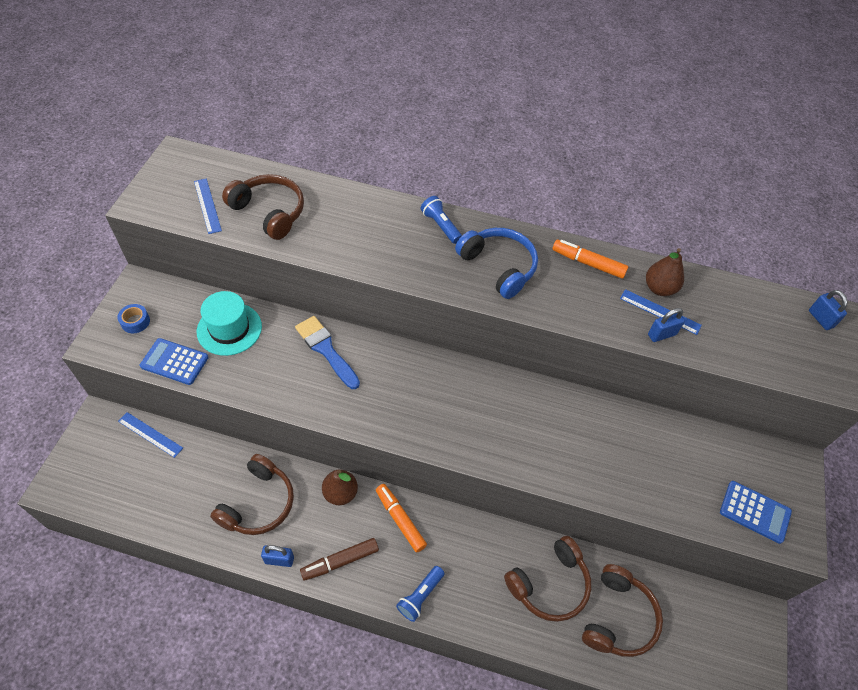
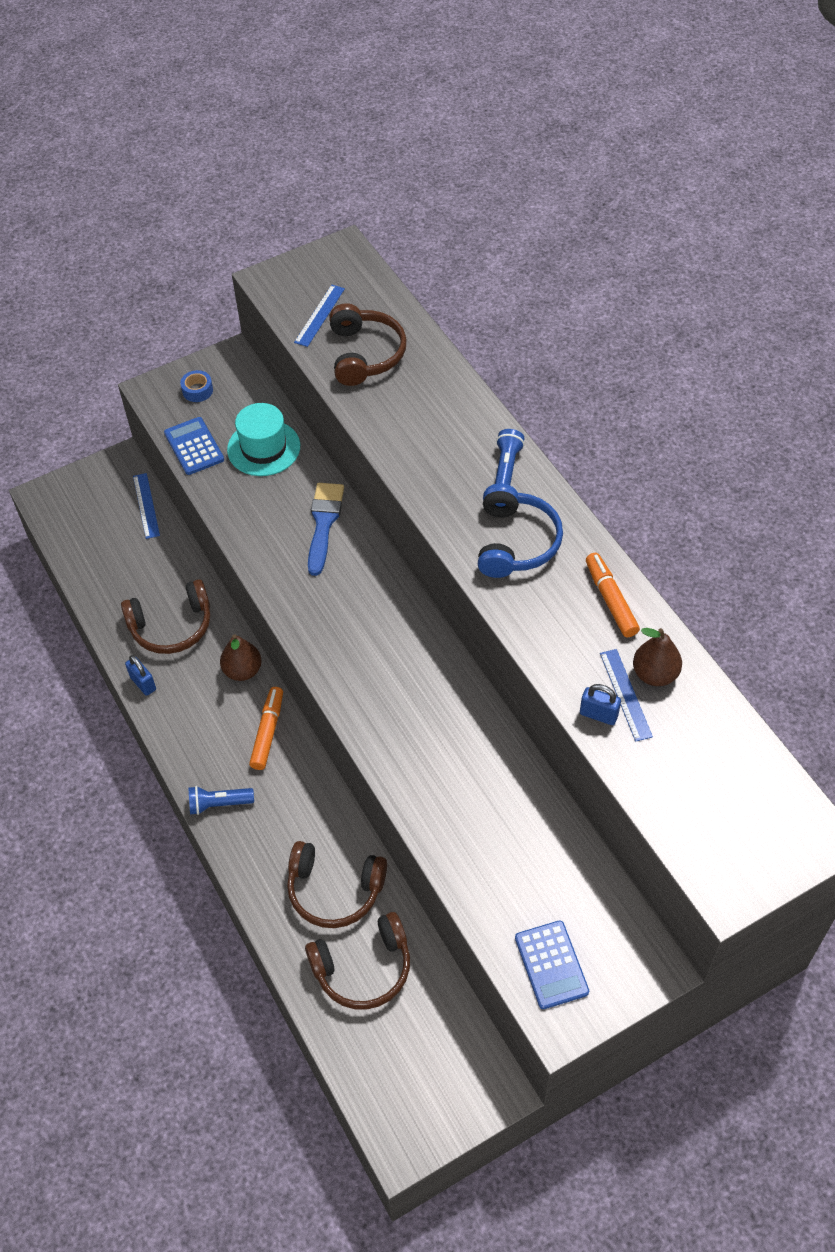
camera: 50 degrees right, 0 degrees up
brown marker [300,538,379,581] -> none
blue padlock [809,290,848,330] -> none

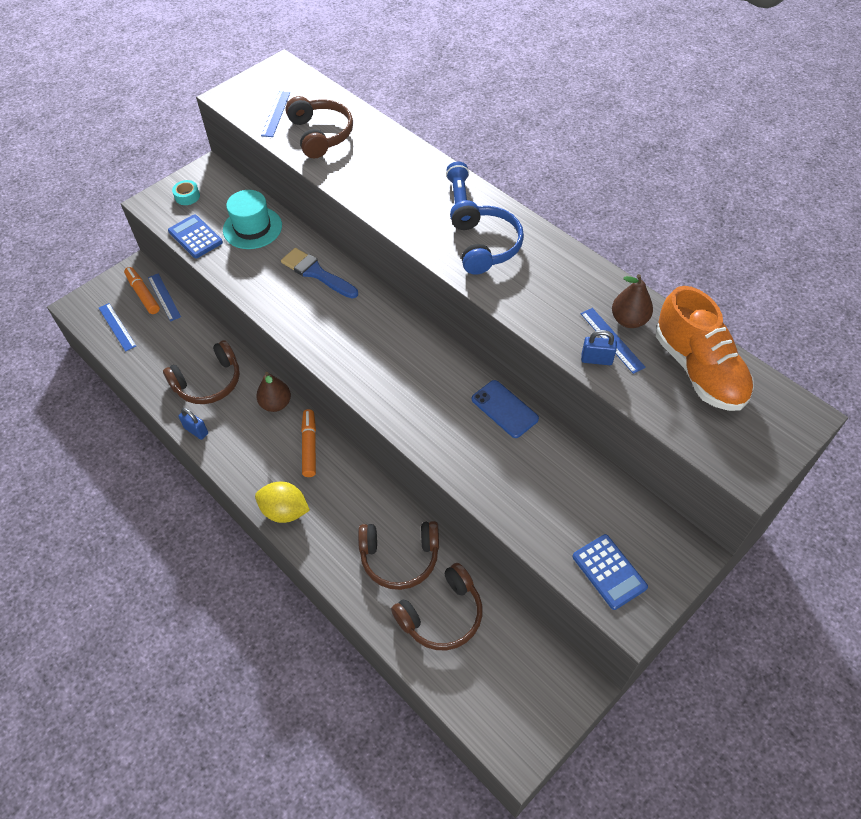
camera: 15 degrees left, 0 degrees up
blue tape [180,370,213,402] -> turquoise tape [172,180,200,205]
blue flashlight [189,786,254,815] -> yellow lemon [255,482,310,523]
blue brush [308,483,344,576] -> blue brush turned 45 degrees counterclockwise [281,248,358,298]
orange marker [586,553,640,637] -> orange marker moved to [124,267,160,314]
none -> blue ruler [99,303,136,352]
none -> blue phone [472,380,539,438]
none -> orange shoe [656,286,754,411]

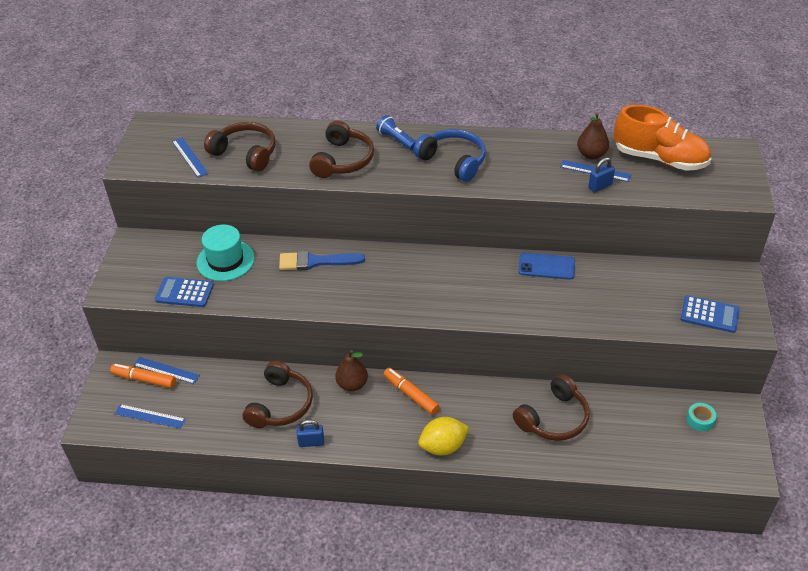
camera: 40 degrees left, 10 degrees down
turquoise tape [172,180,200,205] -> turquoise tape moved to [687,403,716,431]
brown headphones [391,563,482,650] -> brown headphones moved to [309,120,374,178]

